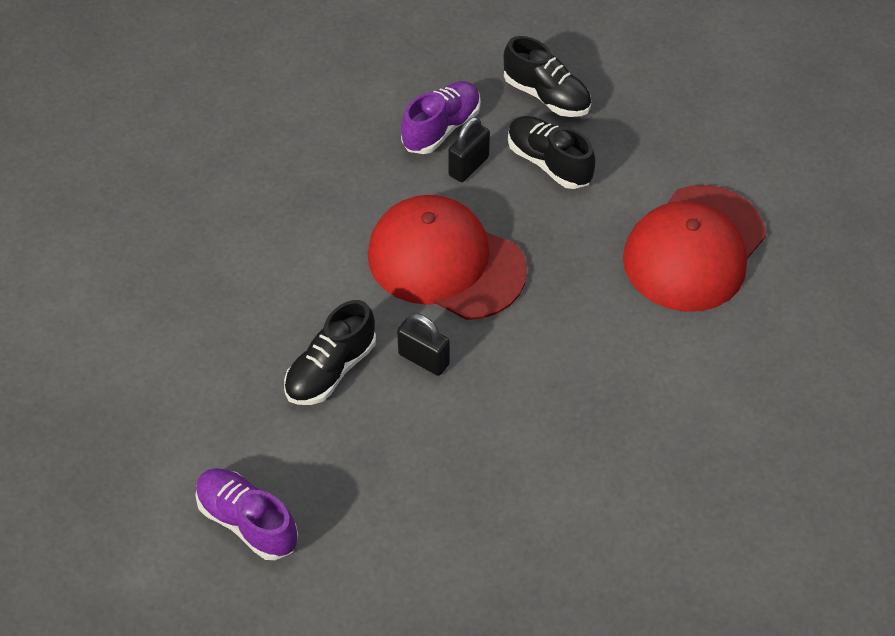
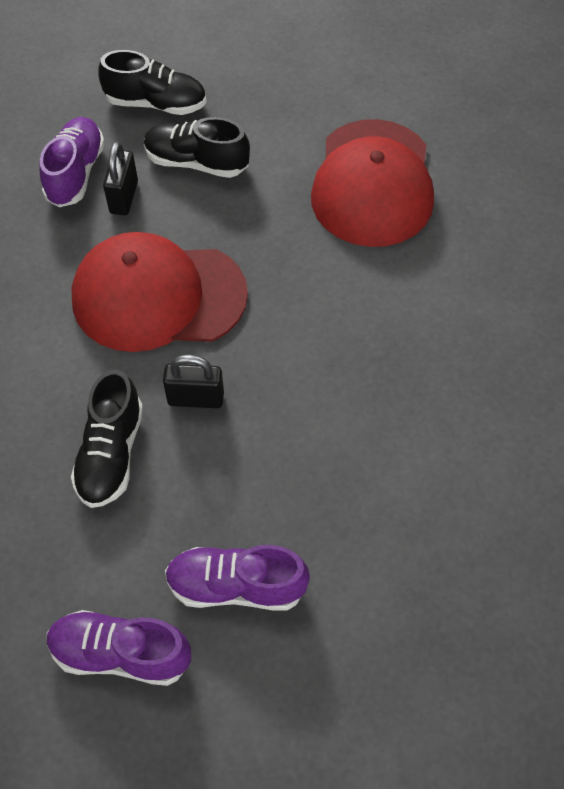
camera: 30 degrees left, 5 degrees up
none -> purple shoe [165,545,310,611]

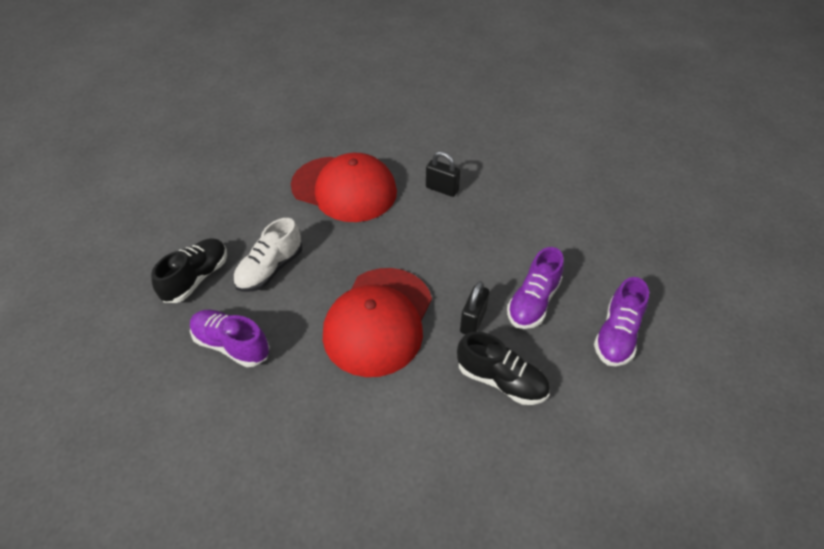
camera: 70 degrees left, 10 degrees down
purple shoe [47,610,191,686] -> purple shoe moved to [507,247,564,329]
black padlock [103,142,138,215] -> black padlock moved to [426,151,460,197]
black shoe [144,117,250,178] -> white shoe [233,218,302,292]

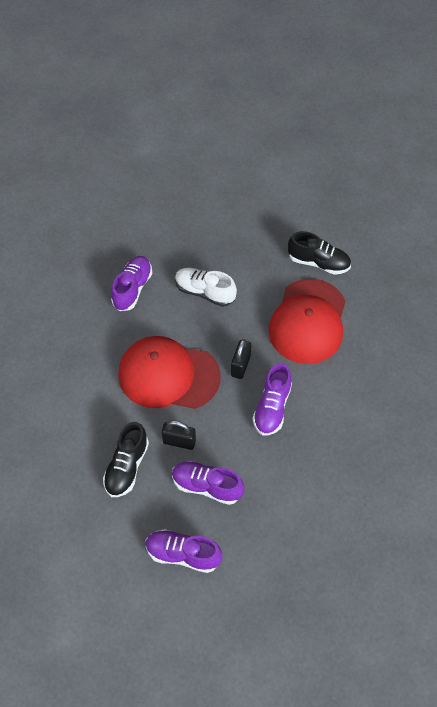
camera: 80 degrees right, 10 degrees up
black shoe [151,238,227,303] -> black shoe moved to [288,231,351,275]
black padlock [426,151,460,197] -> black padlock moved to [231,339,251,379]
none -> purple shoe [253,363,292,436]

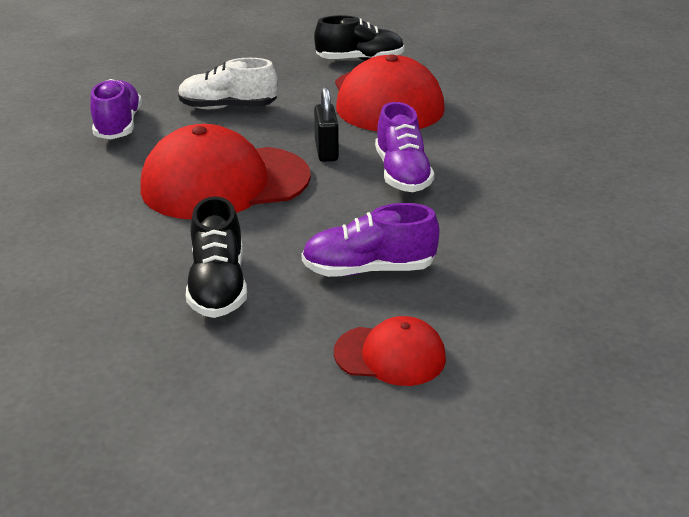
camera: 25 degrees left, 25 degrees down
purple shoe [146,529,222,573] -> red cap [334,316,446,386]
black padlock [162,421,196,450] -> none

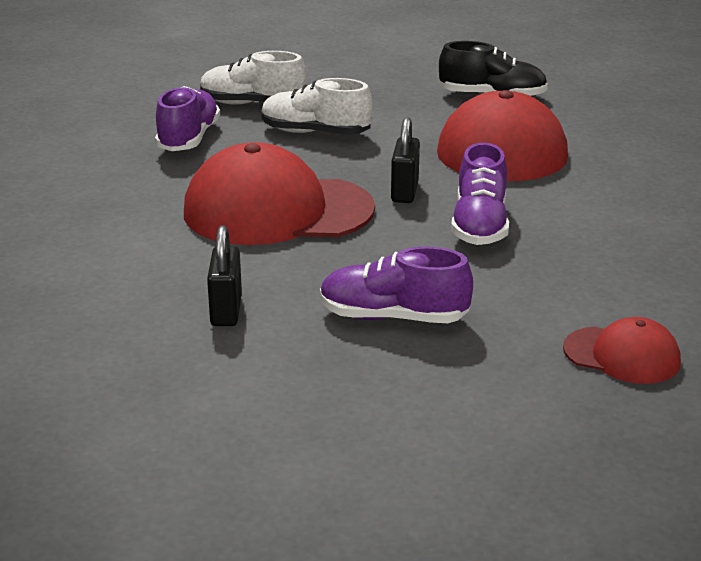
camera: 15 degrees right, 5 degrees down
black shoe [186,196,247,318] -> black padlock [207,225,242,326]
red cap [334,316,446,386] -> red cap moved to [563,317,681,384]
none -> white shoe [200,51,307,105]

